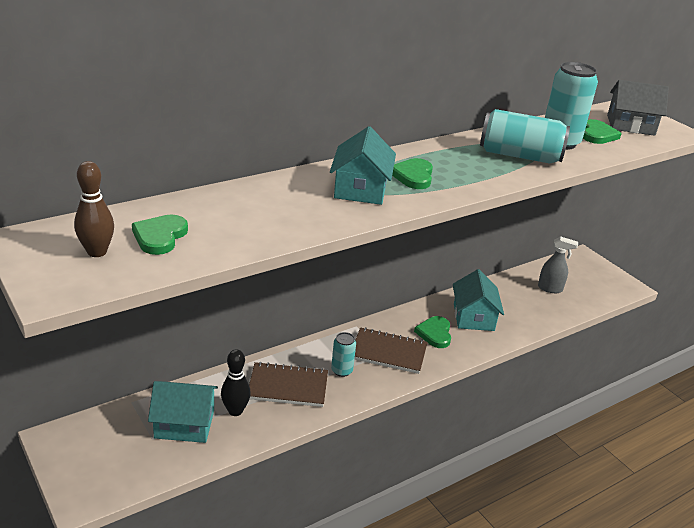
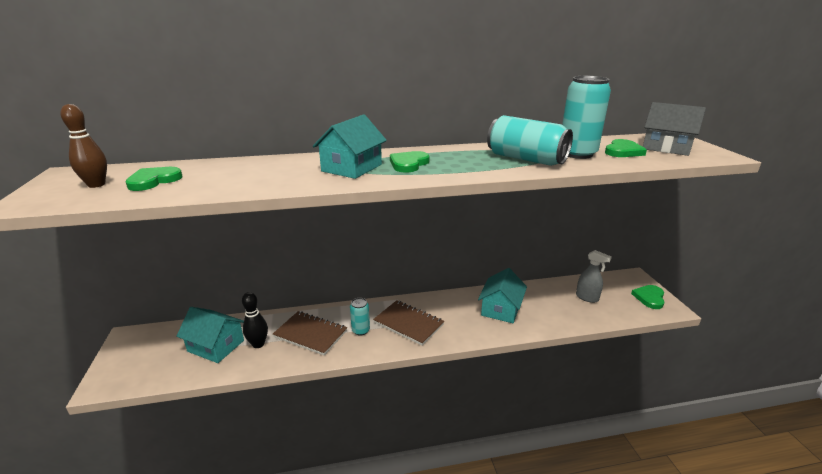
camera: 25 degrees right, 5 degrees down
green heart [414,316,451,348] -> green heart moved to [631,285,665,309]

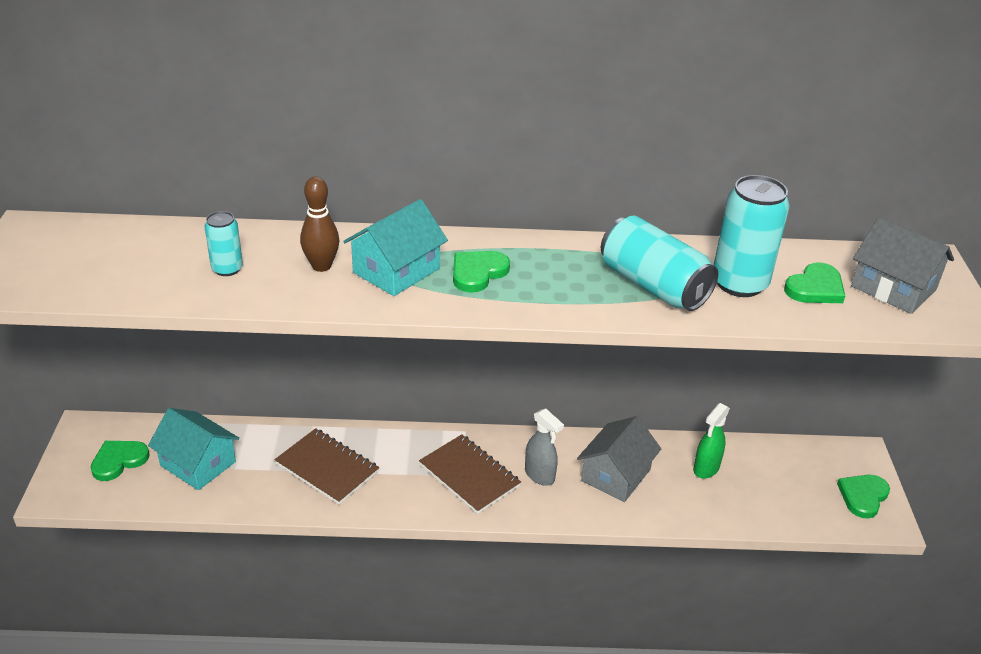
camera: 10 degrees right, 10 degrees up
brown bowling pin [60,104,107,188] -> brown bowling pin moved to [300,176,339,272]
green heart [125,167,182,191] -> green heart moved to [90,441,149,481]
black bowling pin [242,292,268,348] -> none
turquoise can [350,298,370,336] -> turquoise can moved to [205,211,243,276]
turquoise house [478,268,527,323] -> grey house [577,416,661,502]
grey spray bottle [576,250,612,303] -> grey spray bottle moved to [525,408,564,486]
none -> green spray bottle [693,403,730,479]

